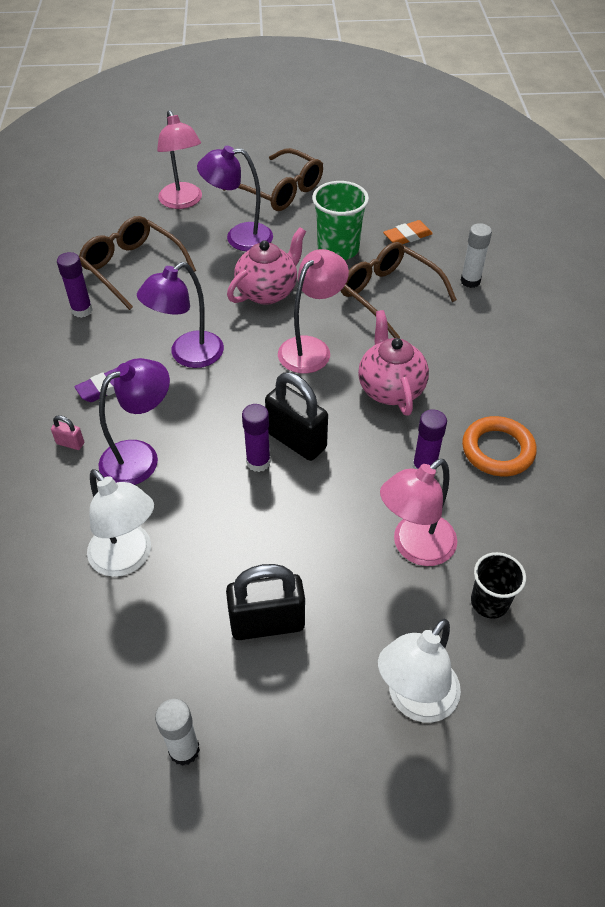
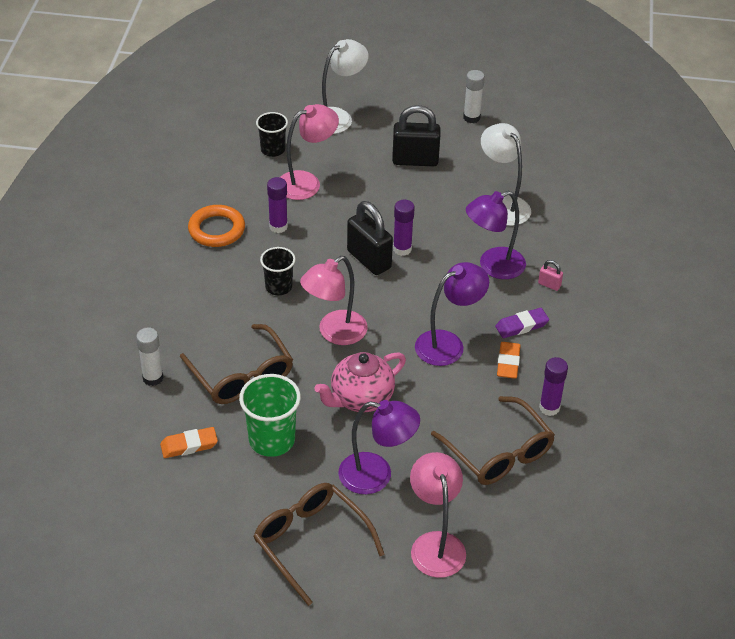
camera: 170 degrees left, 5 degrees down
pink teapot [358,310,429,416] -> black cup [260,247,296,295]
none -> orange eraser [497,342,521,379]

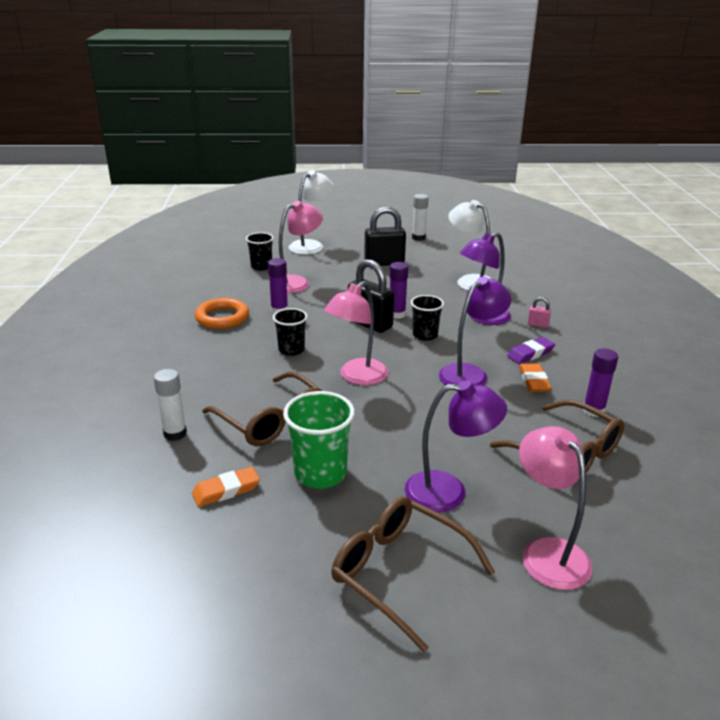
camera: 10 degrees left, 15 degrees down
pink teapot [314,352,406,412] -> none
none -> black cup [411,295,444,341]

